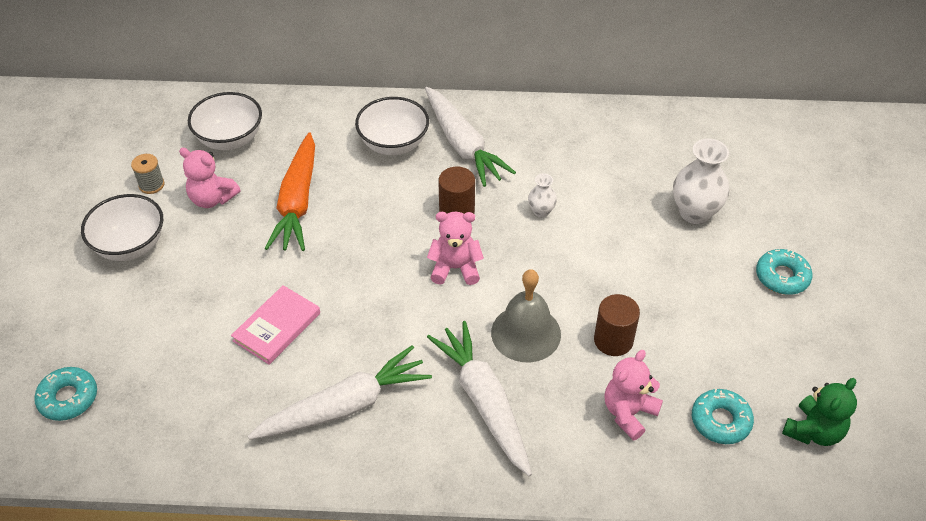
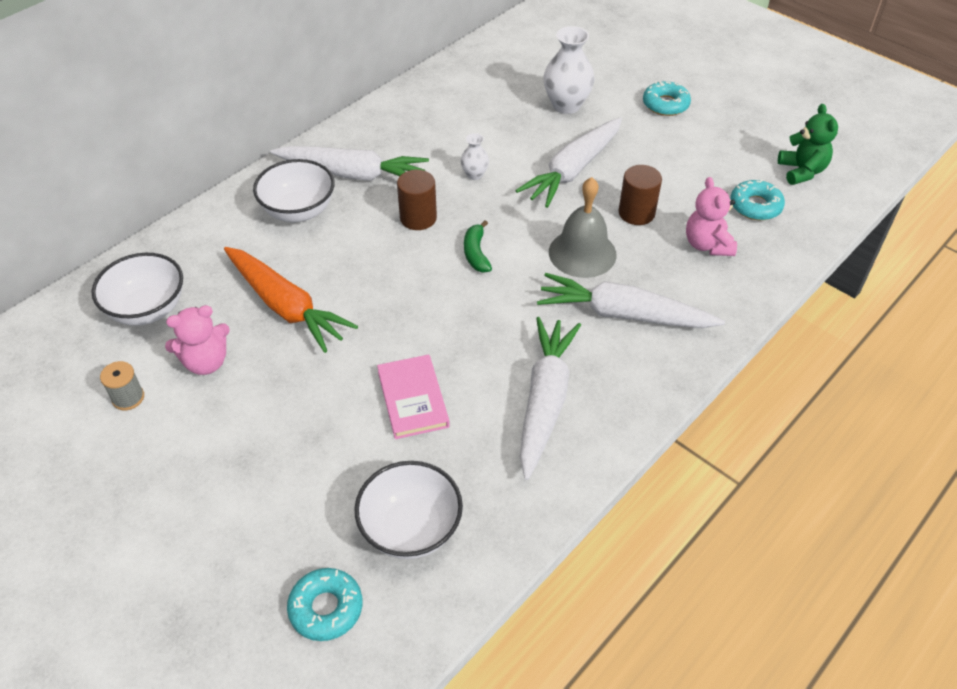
camera: 50 degrees left, 0 degrees up
white bowl [81,194,163,261] -> white bowl moved to [355,461,463,559]
pink teddy bear [427,212,484,285] -> green banana [464,220,492,272]
none -> white carrot [516,117,622,208]

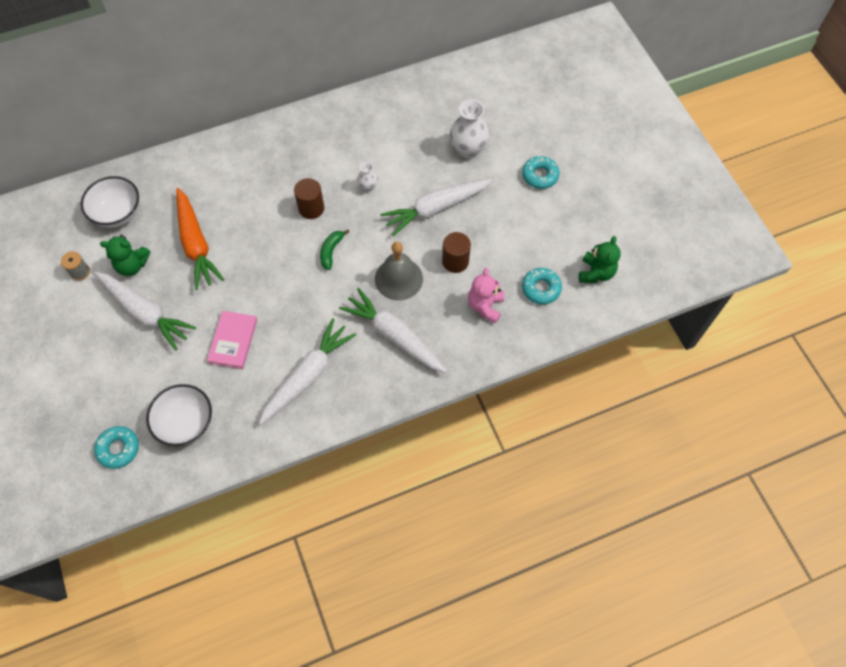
camera: 25 degrees right, 15 degrees up
pink teddy bear [165,305,230,375] -> green teddy bear [100,235,151,276]
white bowl [253,159,335,222] -> none
white carrot [270,146,429,181] -> white carrot moved to [94,272,196,350]

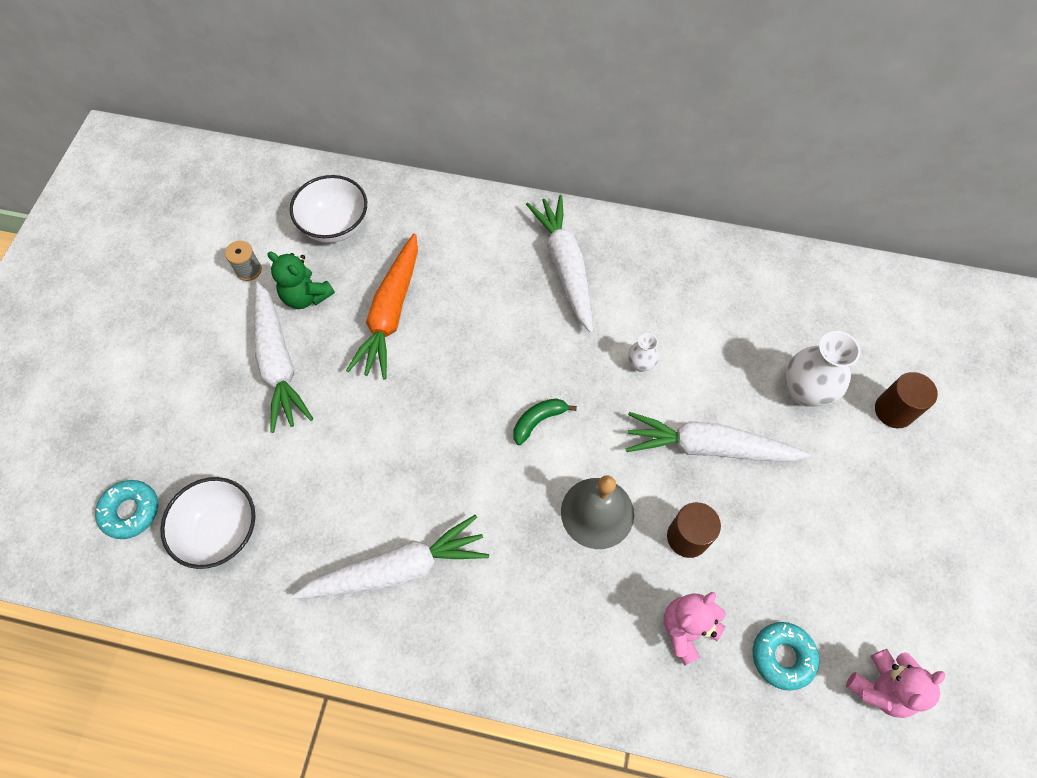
camera: 35 degrees right, 0 degrees up
pink book [207,311,257,369] -> none
brown cylinder [294,178,324,219] -> brown cylinder moved to [875,372,938,428]
white carrot [339,288,447,373] -> white carrot moved to [526,195,593,333]
turquoise donut [522,155,560,189] -> none
green teddy bear [579,236,621,283] -> pink teddy bear [846,649,945,718]

